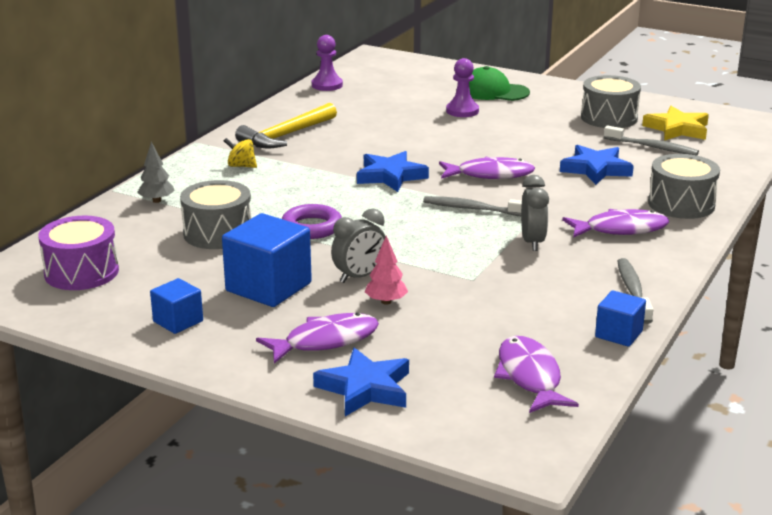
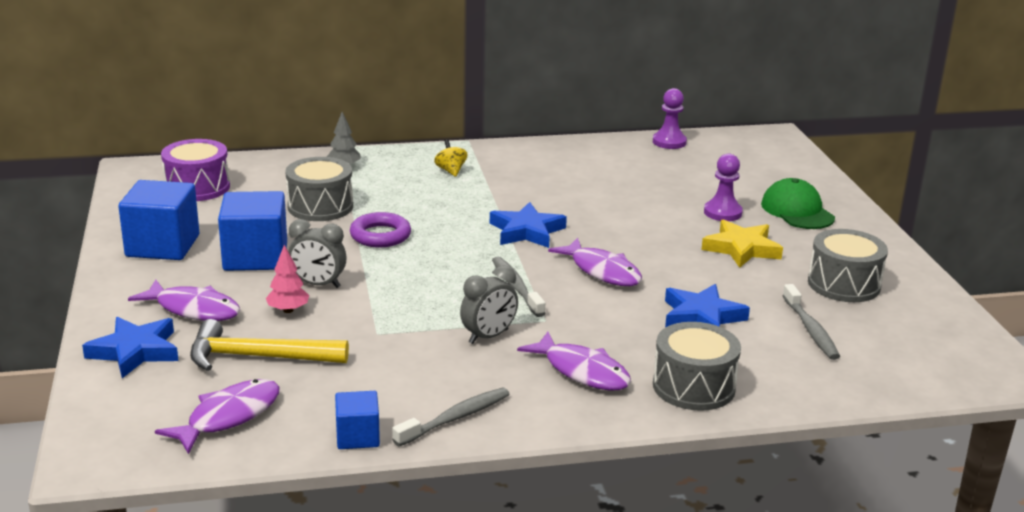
camera: 50 degrees right, 0 degrees up
blue cube [150,278,203,334] -> blue cube [118,180,199,260], size x1.81
yellow hammer [235,103,337,149] -> yellow hammer moved to [190,319,349,371]
yellow star [642,106,709,141] -> yellow star moved to [701,219,783,268]

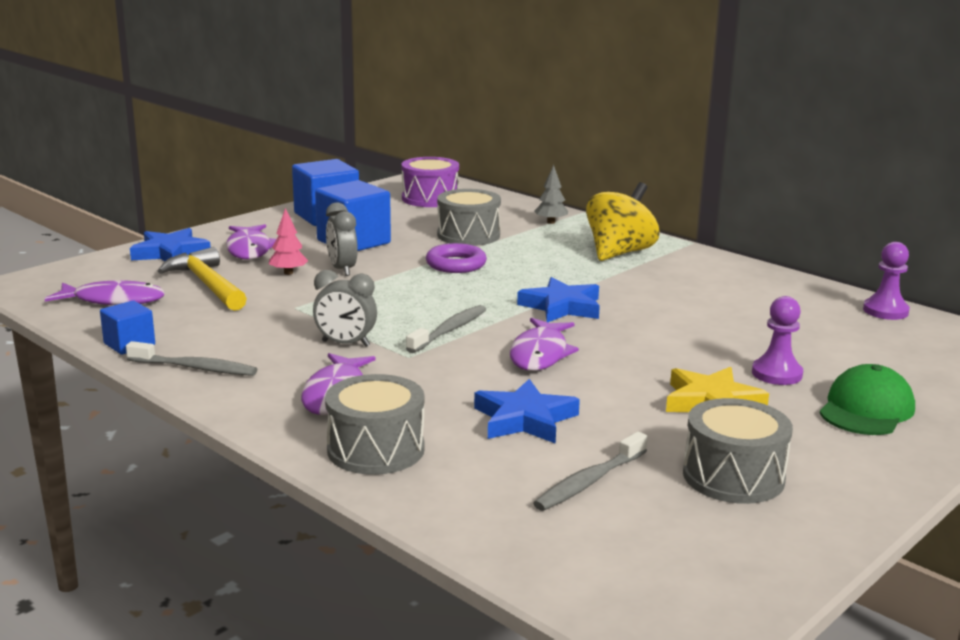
camera: 55 degrees right, 5 degrees down
yellow spinning top [434,140,468,177] -> yellow spinning top [586,182,659,261], size x2.18

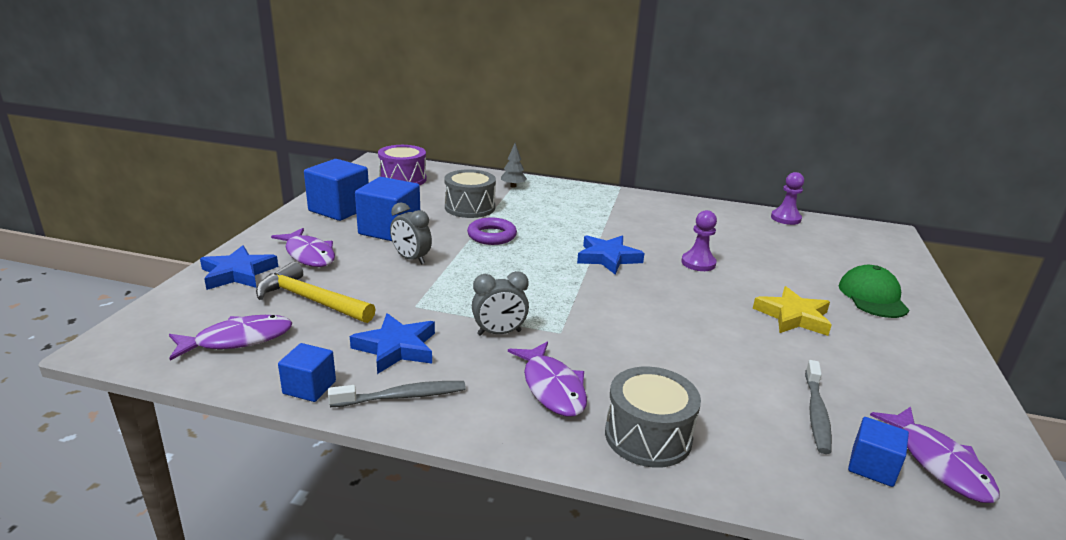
camera: 30 degrees left, 5 degrees up
pink tree [269,208,308,275] -> none
grey toothbrush [406,305,486,353] -> none
blue star [474,379,580,444] -> blue star moved to [350,313,435,374]
purple fish [510,318,579,371] -> purple fish moved to [870,406,999,503]
yellow spinning top [586,182,659,261] -> none
grey drum [683,398,793,504] -> none
purple pawn [752,296,803,385] -> purple pawn moved to [681,210,717,271]
none -> blue cube [848,417,909,487]

